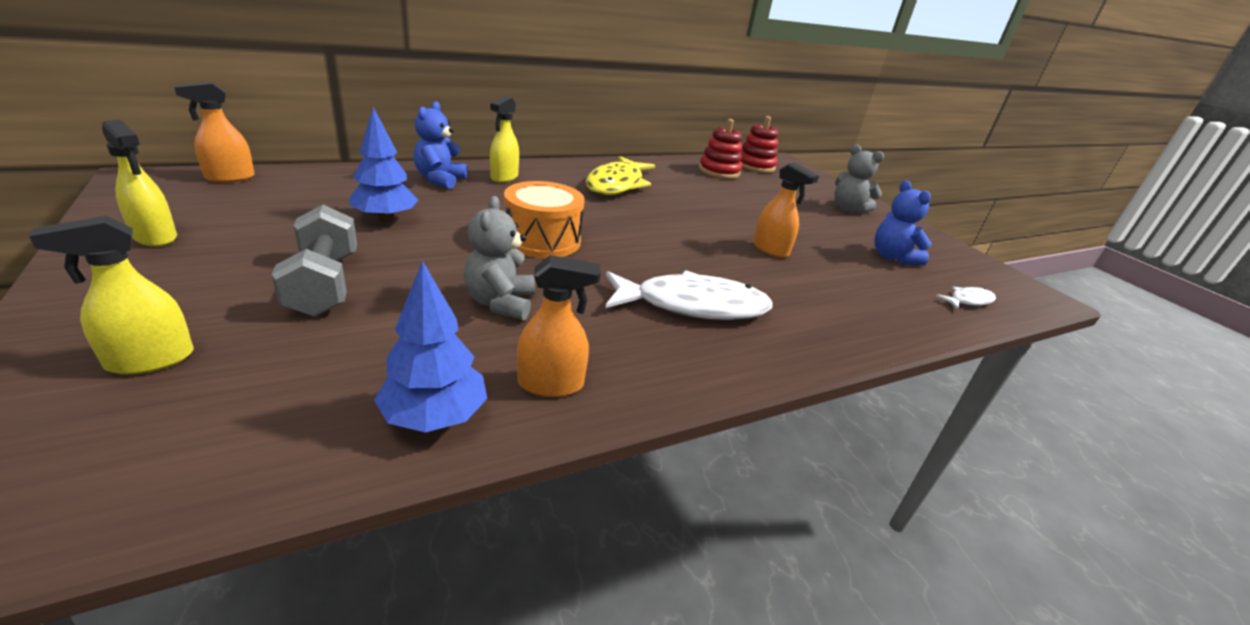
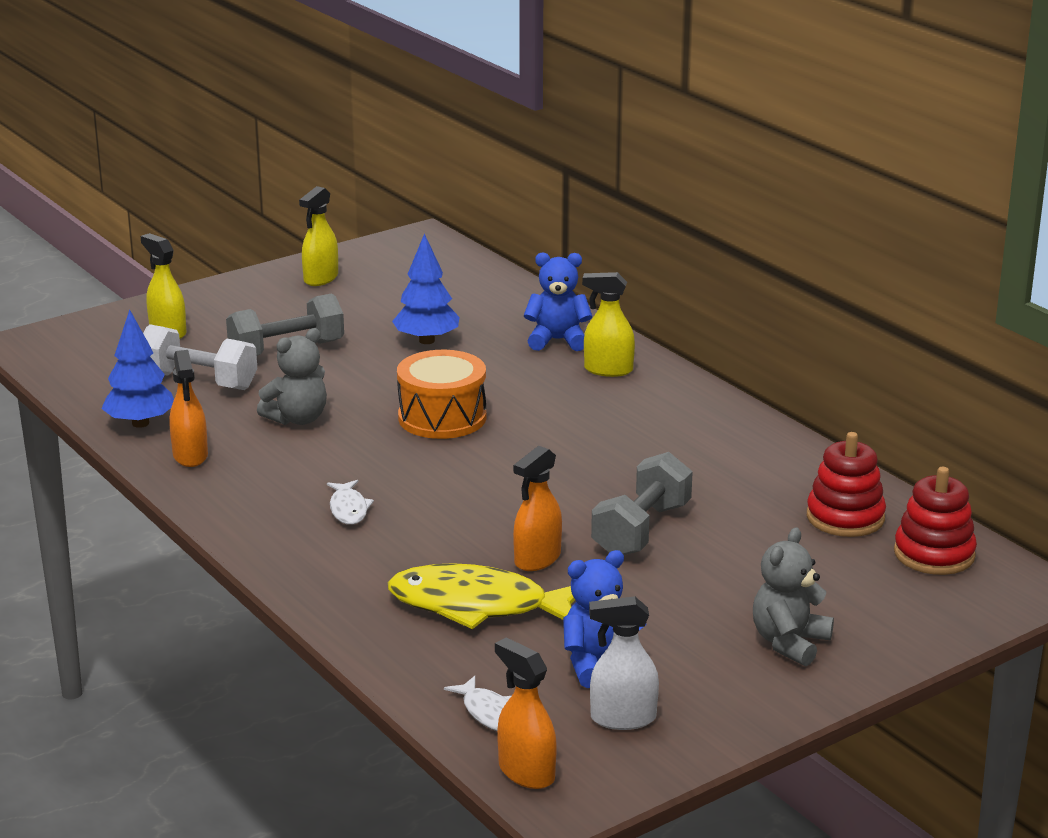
camera: 85 degrees right, 5 degrees down
orange spray bottle [174,82,255,182] -> orange spray bottle moved to [495,637,557,789]
grey teddy bear [464,196,535,321] -> grey teddy bear turned 150 degrees clockwise [257,328,327,425]
yellow fish [586,156,655,195] -> yellow fish moved to [388,563,575,629]
white fish [605,270,773,320] -> white fish [327,480,374,525], size x0.47
none -> white dumbbell [143,324,257,390]
none -> white spray bottle [589,596,659,730]
none -> grey dumbbell [591,452,693,555]

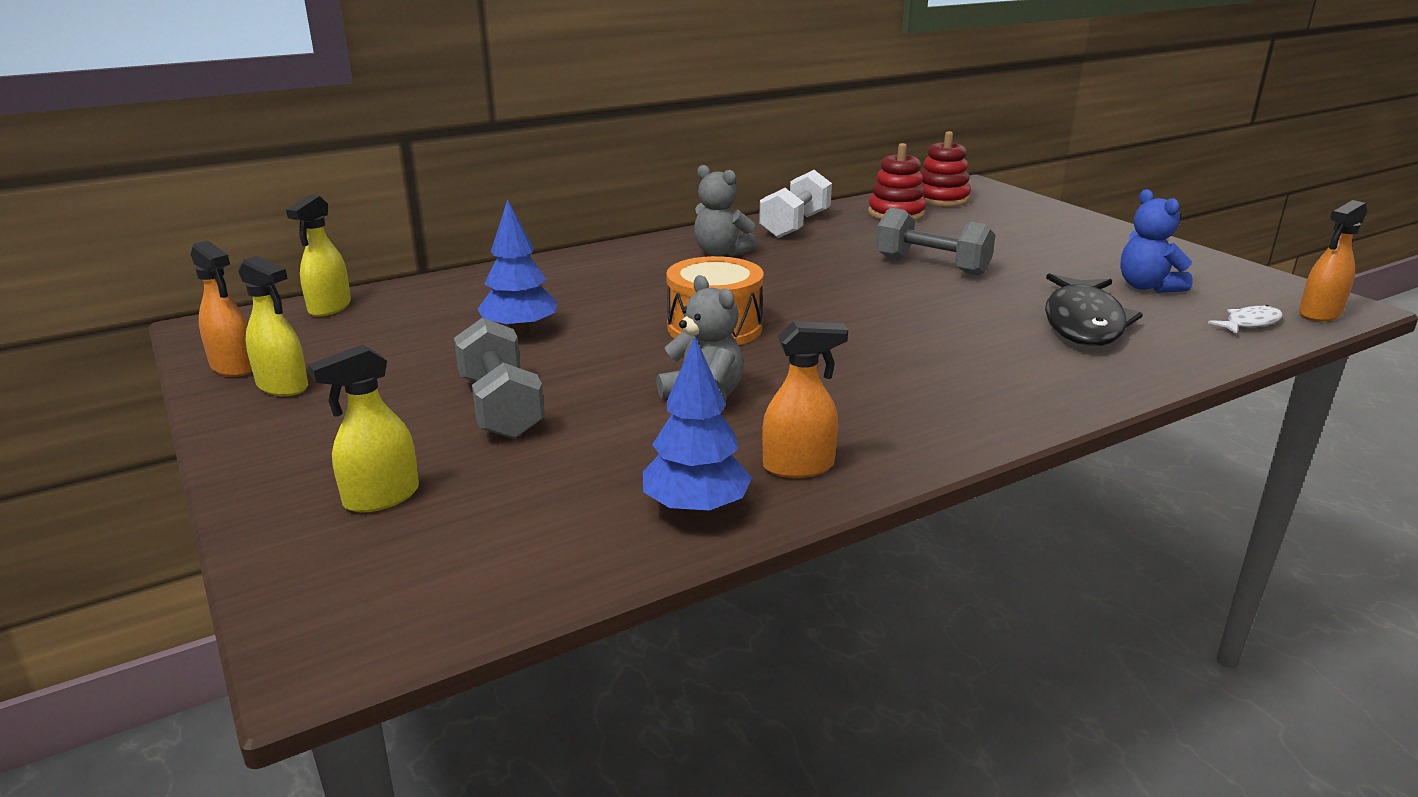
camera: 85 degrees left, 0 degrees up
white dumbbell [143,324,257,390] -> white dumbbell moved to [759,170,832,238]
white fish [327,480,374,525] -> none
yellow fish [388,563,575,629] -> black fish [1045,273,1143,346]
orange spray bottle [513,446,562,571] -> orange spray bottle moved to [191,241,252,377]
blue teddy bear [524,252,592,351] -> none
yellow spray bottle [582,272,635,377] -> yellow spray bottle moved to [286,195,351,317]
white spray bottle [589,596,659,730] -> none
grey teddy bear [753,527,834,666] -> grey teddy bear moved to [694,165,757,256]

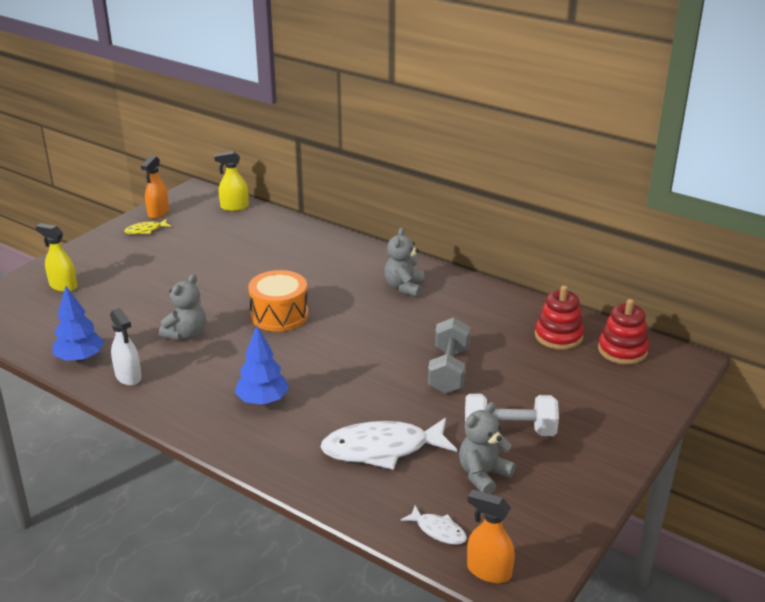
camera: 65 degrees right, 5 degrees up
yellow spray bottle [238,256,308,396] -> yellow fish [124,219,171,234]
grey dumbbell [454,318,545,439] -> none
blue tree [478,199,557,335] -> blue tree moved to [235,325,289,405]
white dumbbell [759,170,832,238] -> white dumbbell moved to [465,394,559,436]
orange spray bottle [762,321,848,478] -> white spray bottle [110,308,142,386]
black fish [1045,273,1143,346] -> white fish [320,418,457,470]
blue teddy bear [1120,189,1193,293] -> grey teddy bear [459,402,516,494]

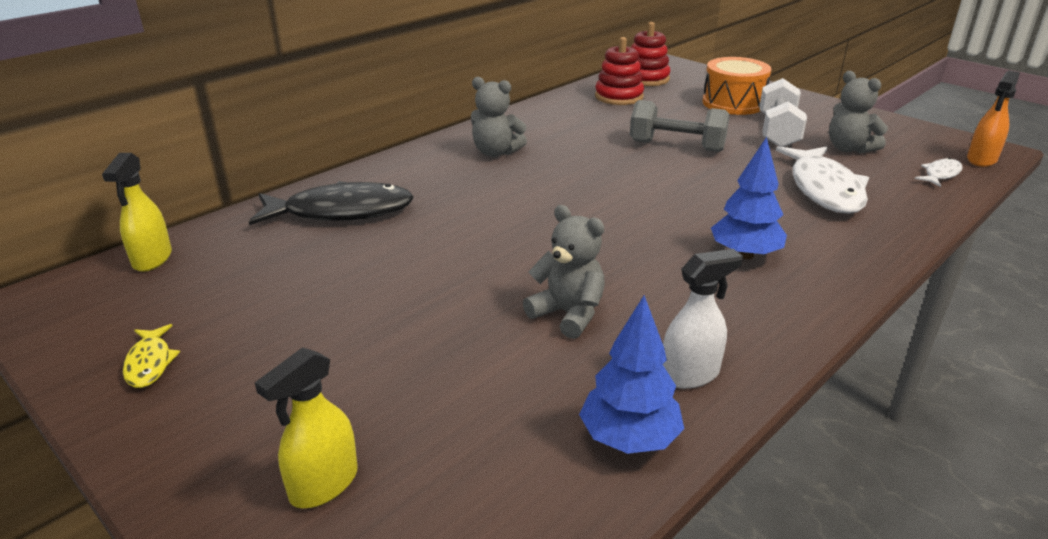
camera: 80 degrees left, 0 degrees up
orange spray bottle [141,156,169,219] -> none
orange drum [248,270,308,332] -> orange drum moved to [702,57,771,115]
none -> black fish [249,181,414,225]

